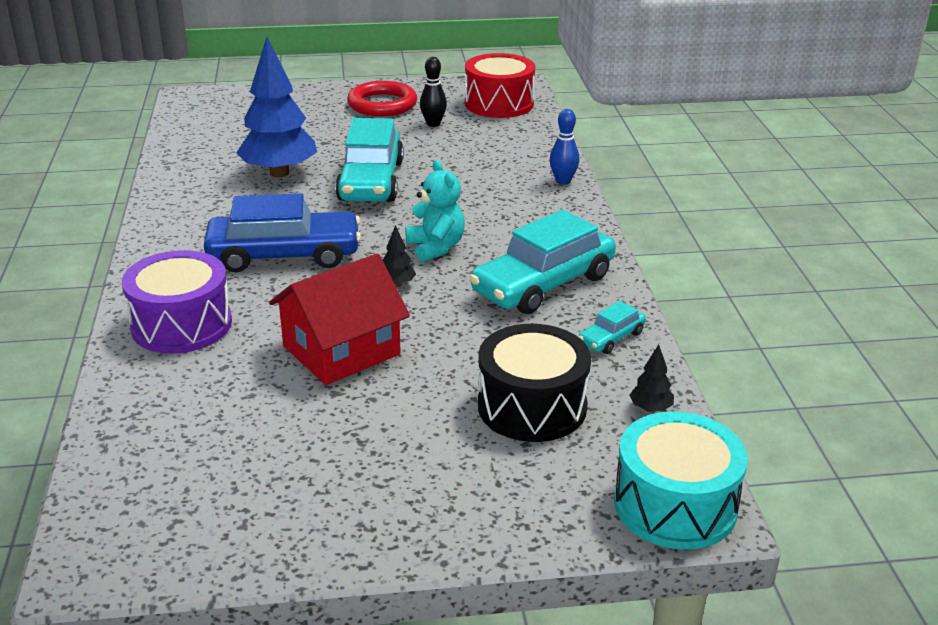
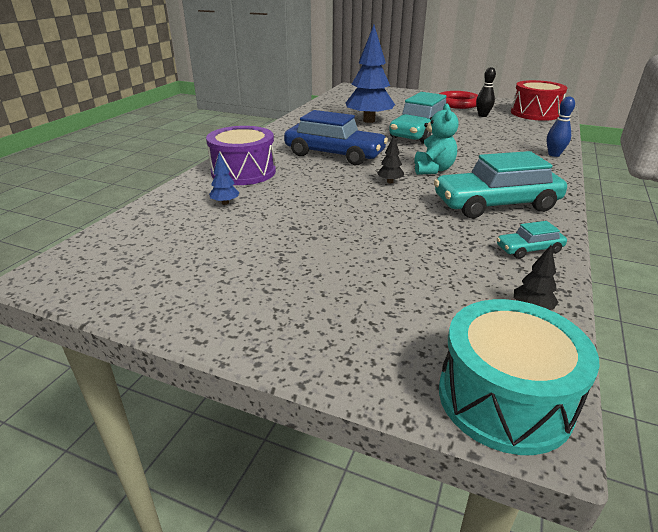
camera: 30 degrees right, 0 degrees up
red house [269,254,410,385] -> none
black drum [478,324,591,442] -> none
none -> blue tree [209,153,240,205]

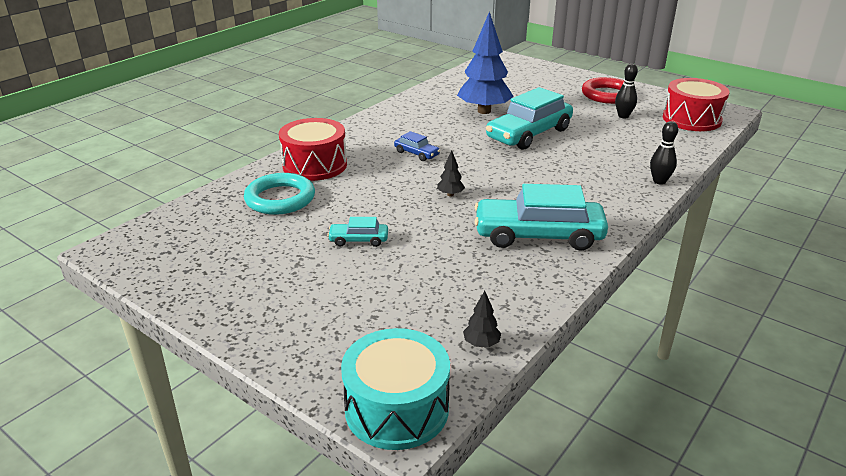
camera: 15 degrees right, 0 degrees up
purple drum [206,126,276,185] -> red drum [279,118,347,181]
blue tree [209,153,240,205] -> turquoise ring [244,173,315,215]
blue car [284,110,388,165] -> blue car [394,131,440,161], size x0.46
turquoise teddy bear [414,104,459,175] -> none
turquoise car [497,221,567,259] -> turquoise car moved to [327,217,388,247]
blue bowling pin [547,97,575,157] -> black bowling pin [650,121,678,185]

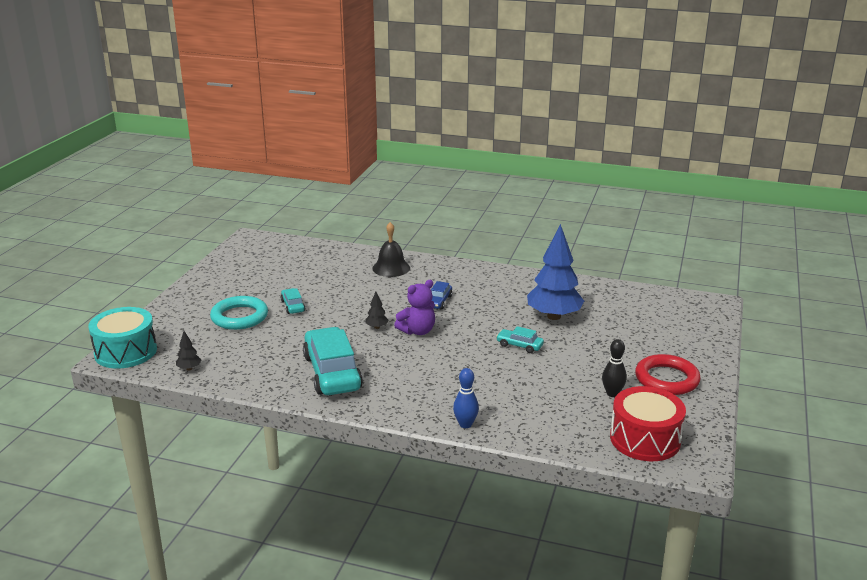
camera: 70 degrees right, 5 degrees down
turquoise ring [244,173,315,215] -> turquoise ring moved to [210,296,268,330]
red drum [279,118,347,181] -> black bell [372,222,410,277]
turquoise car [486,87,573,150] -> turquoise car [496,326,544,353], size x0.46
black bowling pin [650,121,678,185] -> blue bowling pin [453,368,479,428]
none -> purple teddy bear [394,280,435,335]

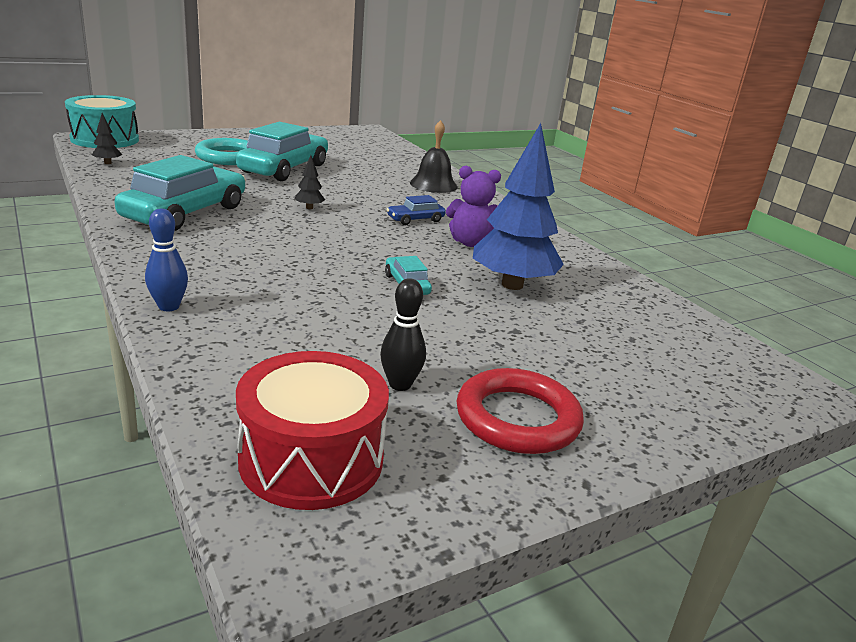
camera: 40 degrees right, 0 degrees up
turquoise car [281,288,305,314] -> turquoise car [236,122,328,181], size x2.18
purple teddy bear [394,280,435,335] -> purple teddy bear moved to [446,166,501,247]

